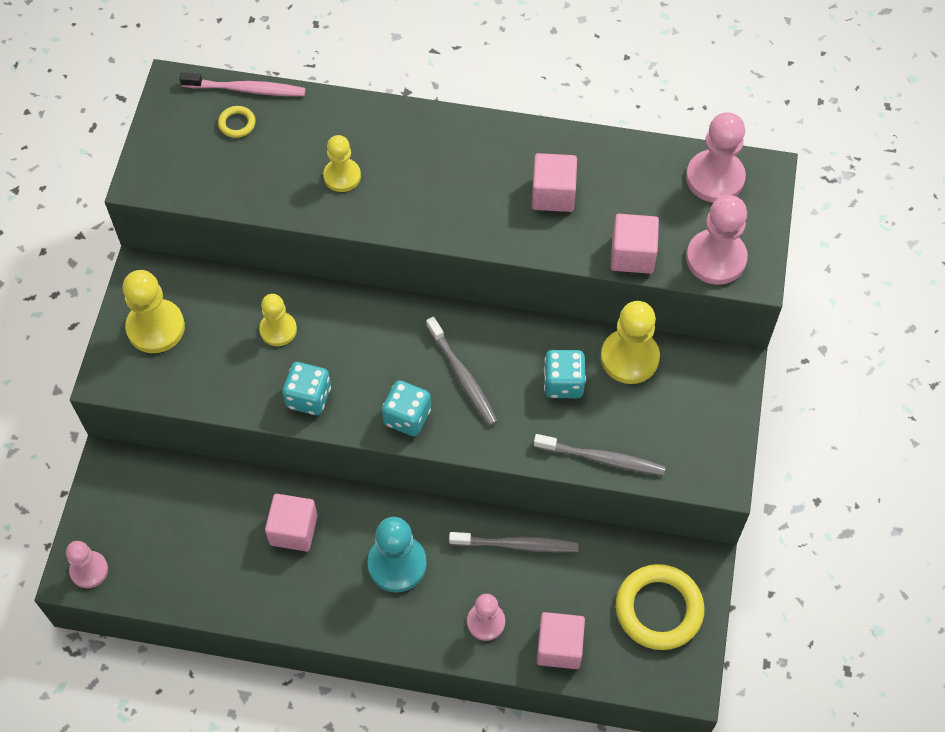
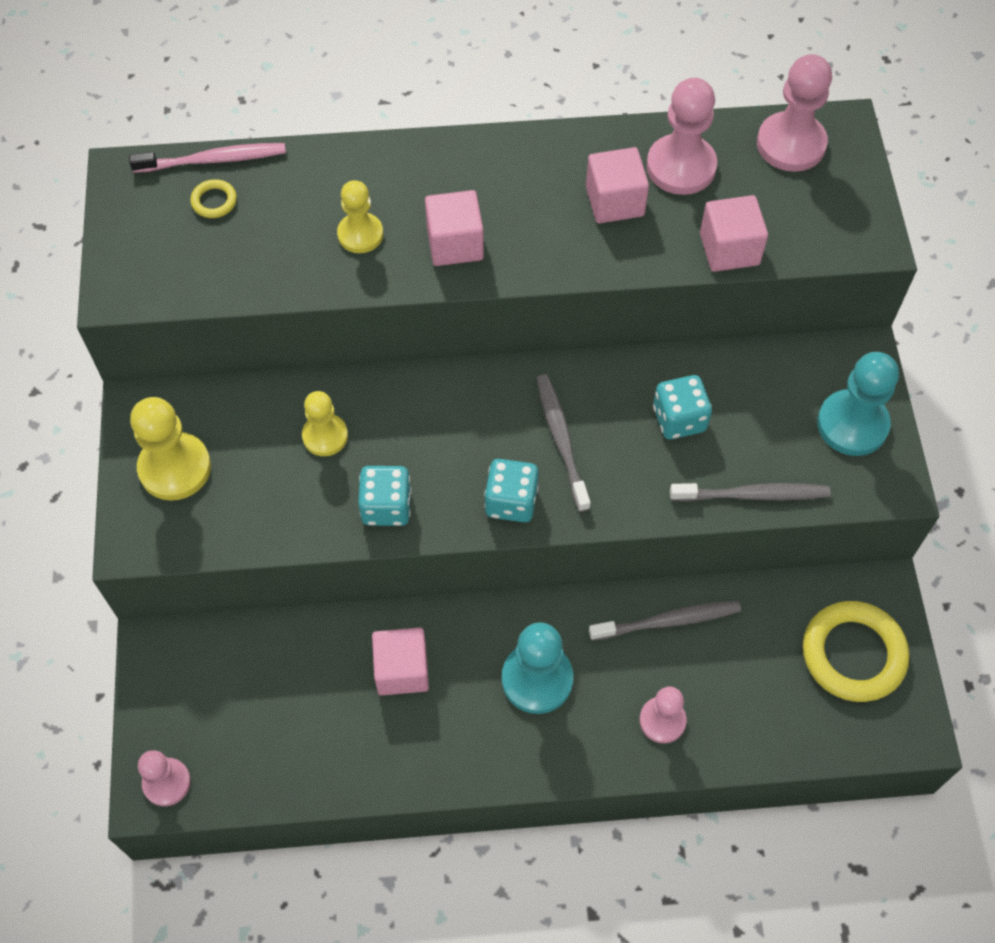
camera: 15 degrees left, 0 degrees up
grey toothbrush [426,317,498,426] -> grey toothbrush turned 150 degrees counterclockwise [536,374,591,512]
pink cube [537,612,585,669] -> pink cube moved to [425,190,484,266]
yellow pawn [601,301,660,384] -> none
pink pawn [686,195,748,285] -> pink pawn moved to [647,78,717,195]
none -> turquoise pawn [817,352,899,456]

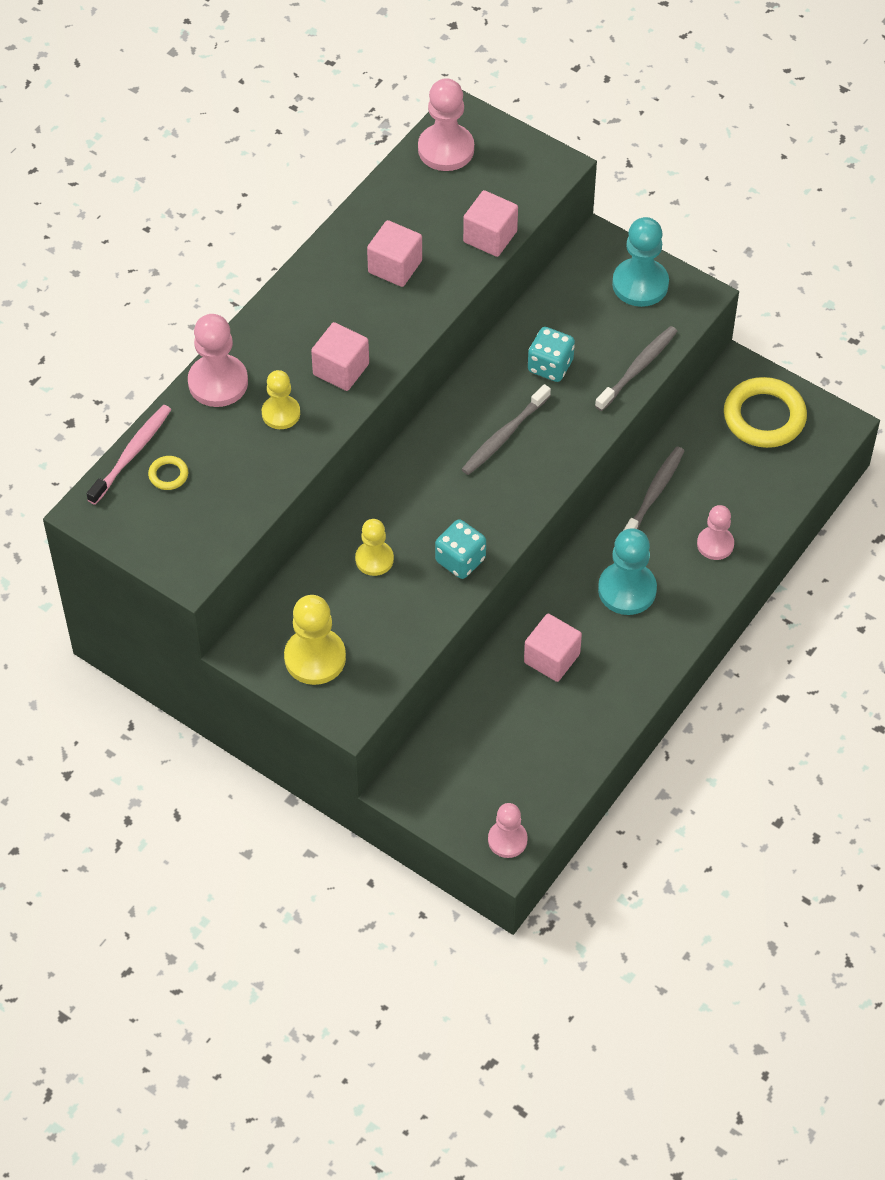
camera: 50 degrees left, 5 degrees down
turquoise dice [484,459,539,522] -> none
grey toothbrush [536,374,591,512] -> grey toothbrush turned 75 degrees counterclockwise [461,384,551,475]
pink pawn [647,78,717,195] -> pink pawn moved to [188,314,248,407]

